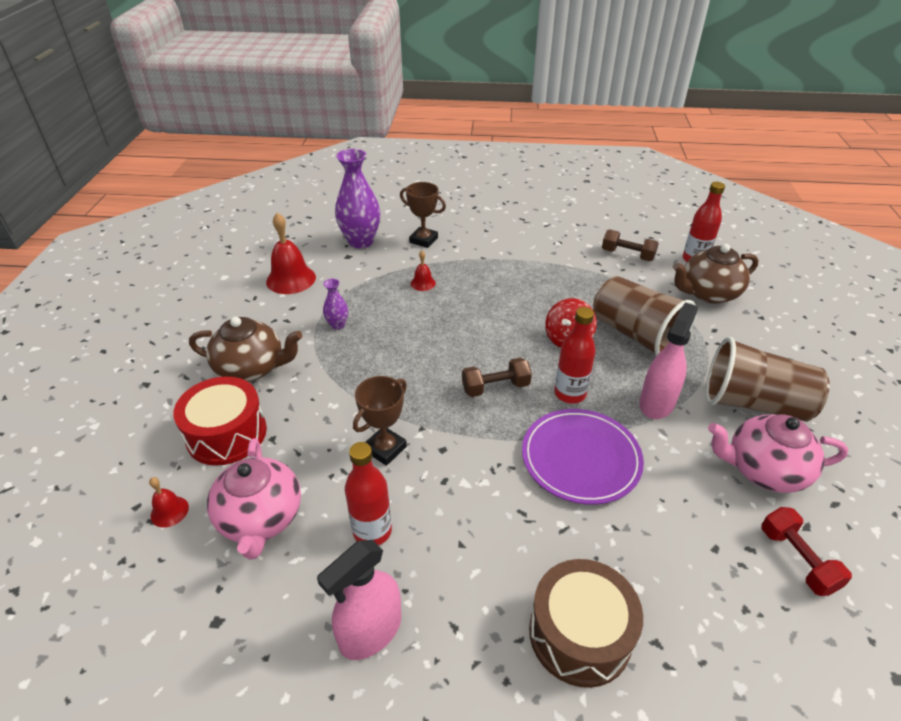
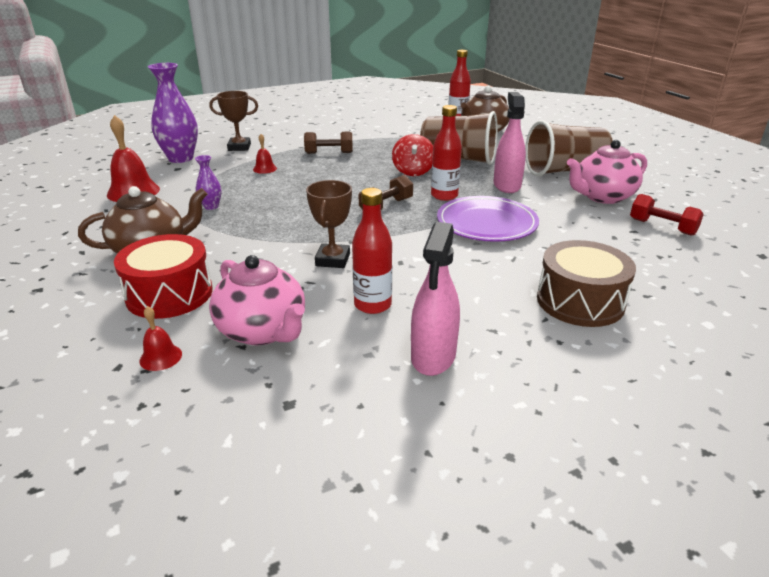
camera: 30 degrees left, 10 degrees down
brown dumbbell [602,229,659,261] -> brown dumbbell moved to [304,132,353,154]

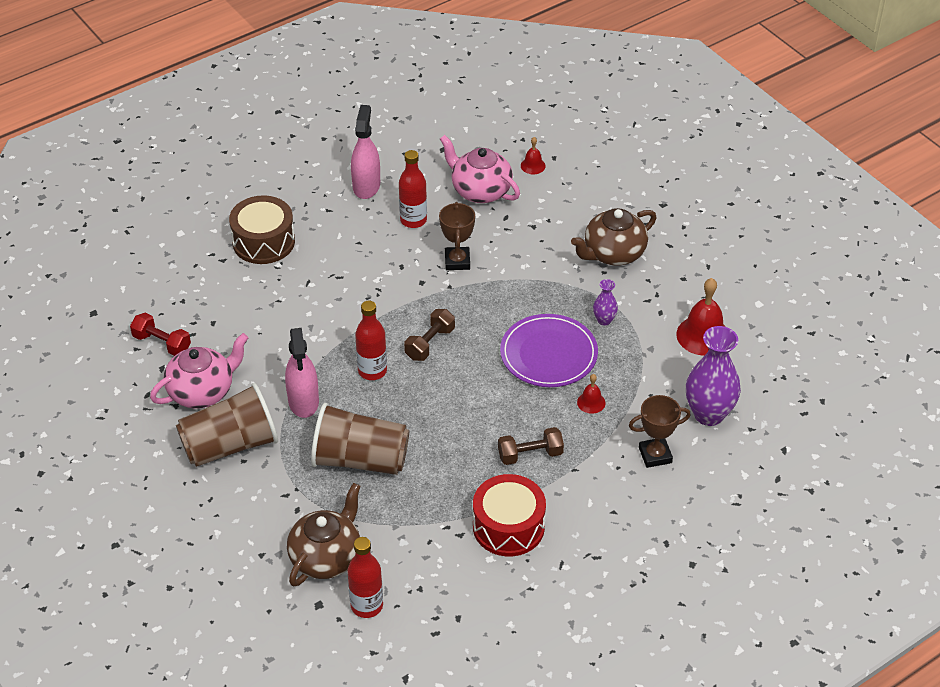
camera: 170 degrees right, 15 degrees up
red drum [114,234,213,319] -> red drum moved to [473,474,546,557]
red spinning top [392,134,433,176] -> none
purple plate [437,196,539,242] -> purple plate moved to [500,314,598,387]

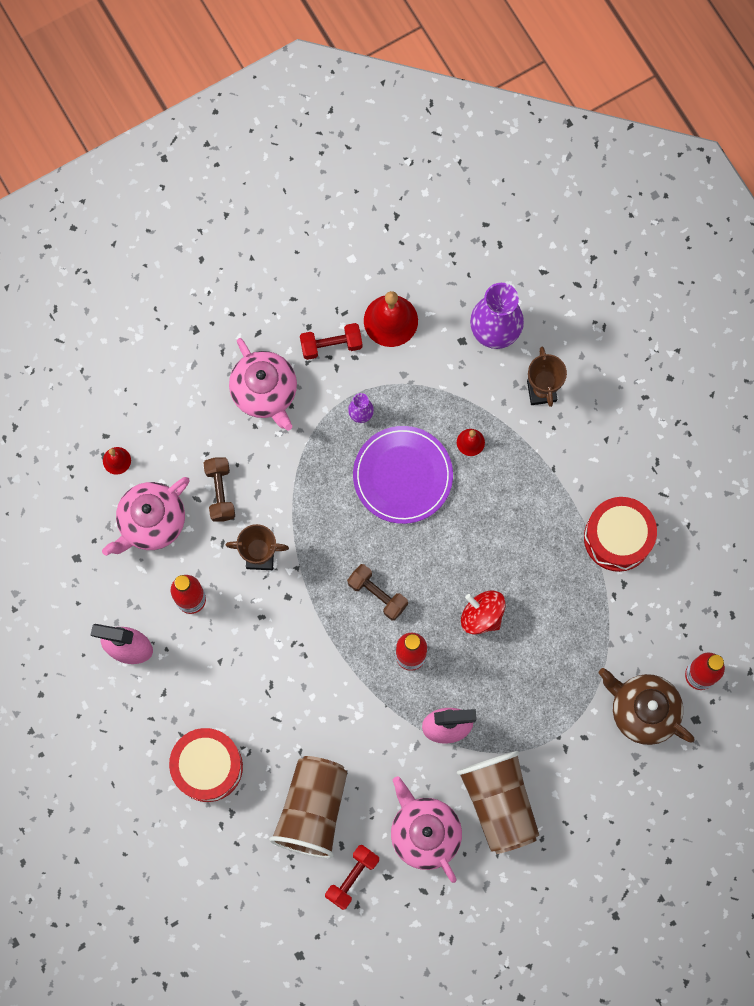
camera: 85 degrees left, 30 degrees up
brown drum [229,195,295,264] -> red drum [169,728,243,802]
brown cup [311,403,409,475] -> brown cup moved to [269,756,347,858]
brown dumbbell [498,427,564,465] -> brown dumbbell moved to [203,457,235,522]
brown teapot [571,208,656,266] -> pink teapot [229,338,297,430]
none -> red dumbbell [300,323,362,360]
none -> red spinning top [461,591,506,635]

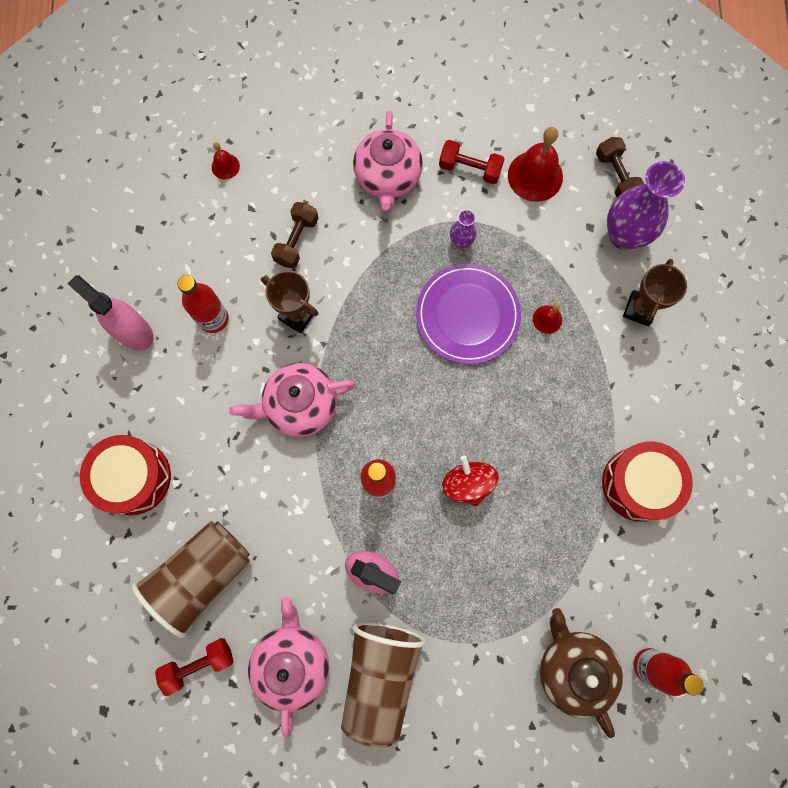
camera: 30 degrees right, 0 degrees up
pink teapot [102,477,190,556] -> pink teapot moved to [229,363,356,437]
brown dumbbell [347,564,408,621] -> brown dumbbell moved to [596,137,644,197]

